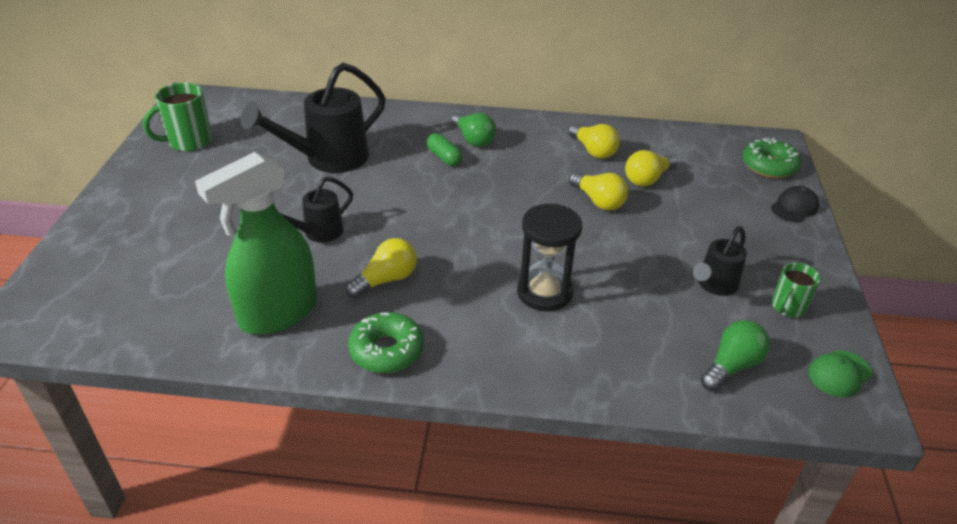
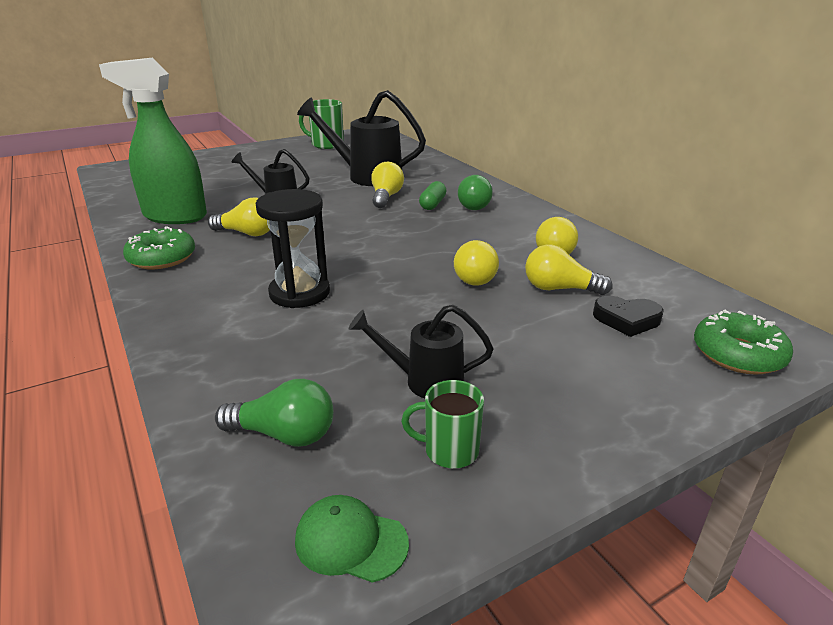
camera: 55 degrees right, 10 degrees down
black cap [771,186,819,222] -> none
none -> yellow light bulb [371,162,404,208]
none -> black heart [593,296,664,337]

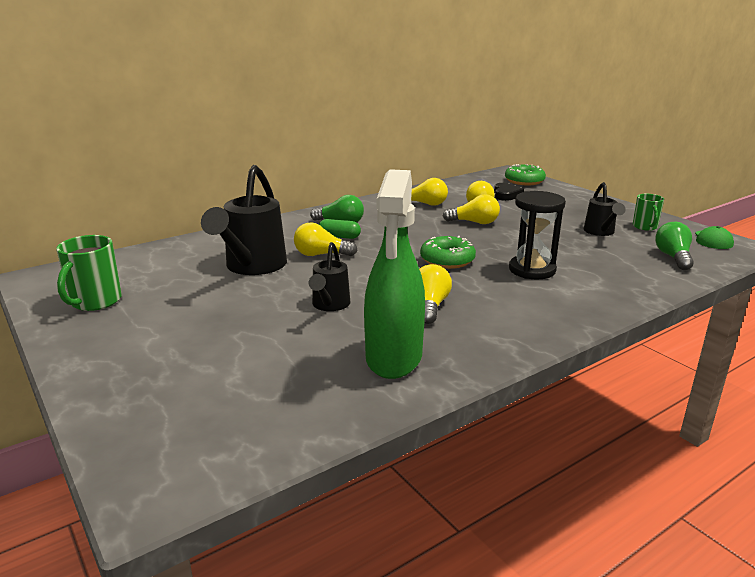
camera: 95 degrees left, 5 degrees down
green donut [123,226,195,269] -> green donut moved to [420,236,476,269]

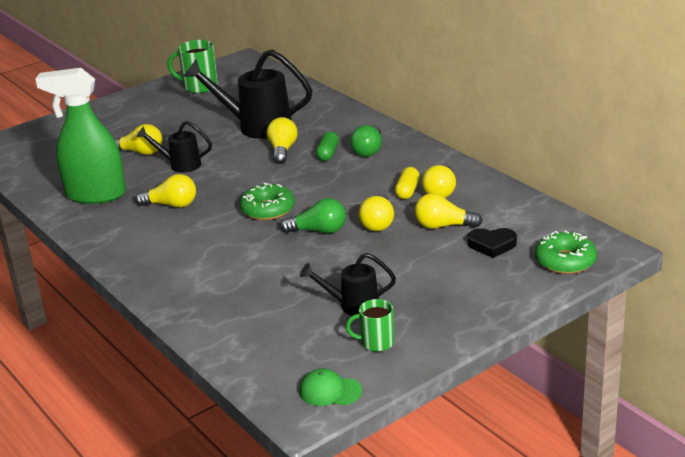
camera: 90 degrees right, 5 degrees up
black hourglass [509,191,566,279] -> none
green light bulb [655,222,694,270] -> green light bulb moved to [280,198,346,233]
none -> yellow light bulb [114,124,162,155]
none -> yellow capsule [395,167,420,199]

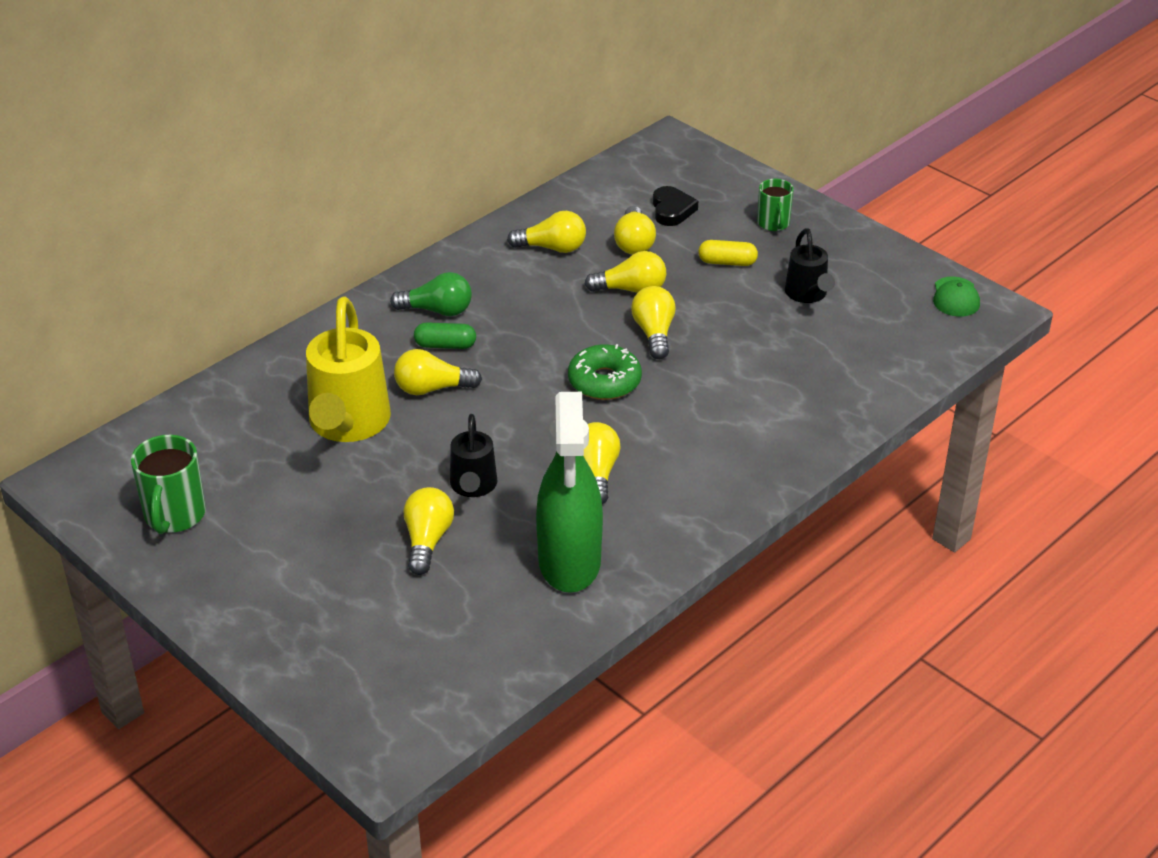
camera: 100 degrees left, 10 degrees up
black watering can [183,50,312,139] -> yellow watering can [306,297,391,442]
green light bulb [280,198,346,233] -> yellow light bulb [631,286,676,359]
green mug [346,299,394,352] -> green mug moved to [757,179,794,231]
yellow capsule [395,167,420,199] -> yellow capsule moved to [698,240,758,266]
green donut [535,230,597,274] -> none

